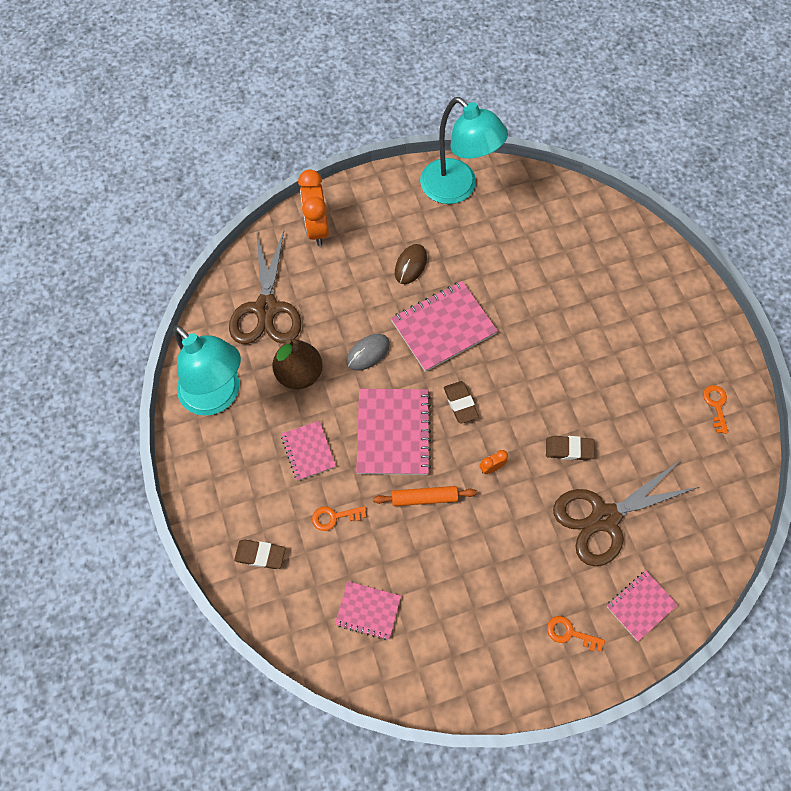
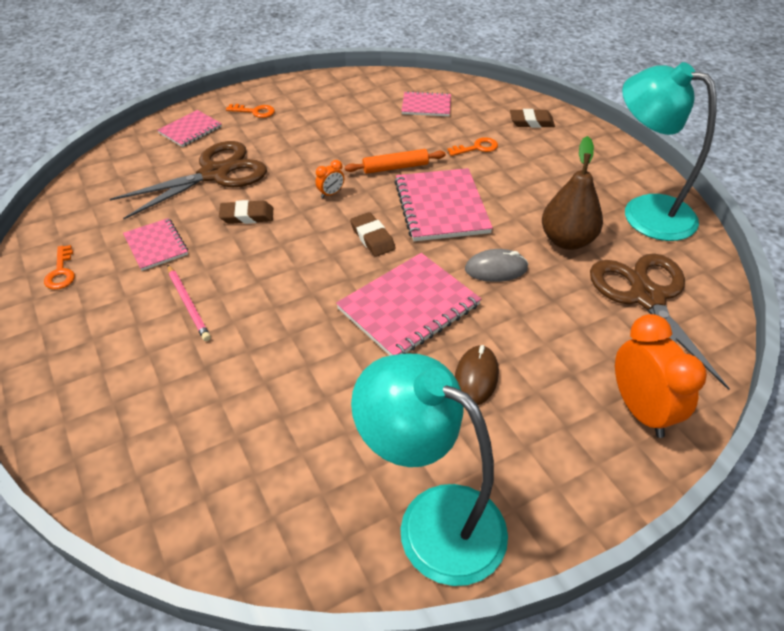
camera: 170 degrees right, 20 degrees down
pink notebook [281,421,336,481] -> pink notebook moved to [123,218,188,271]
grey mouse [347,334,390,371] -> grey mouse turned 45 degrees clockwise [465,249,528,282]
none -> pink pencil [168,265,211,341]

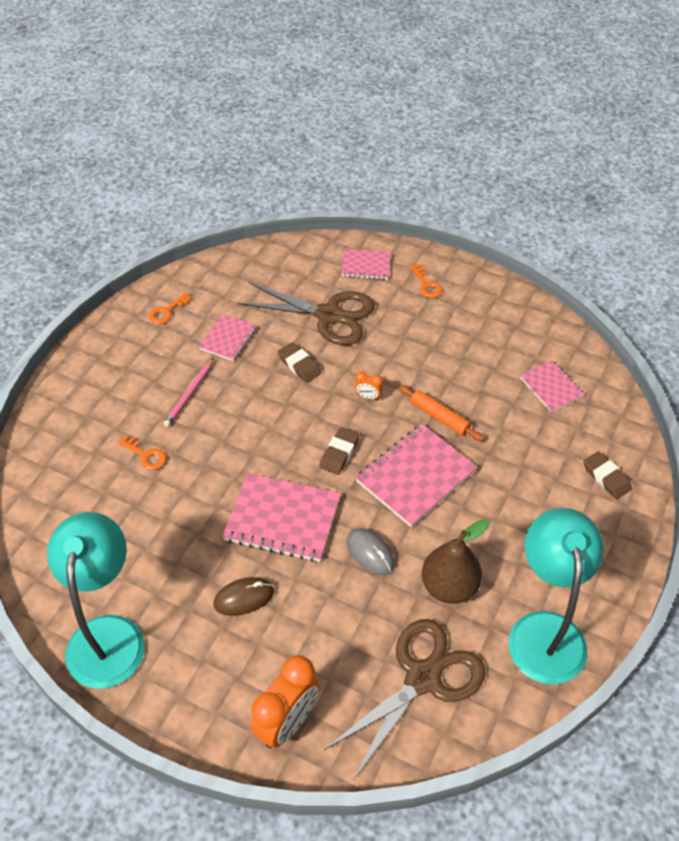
camera: 55 degrees right, 5 degrees up
orange key [447,137,498,156] -> orange key moved to [118,435,167,470]

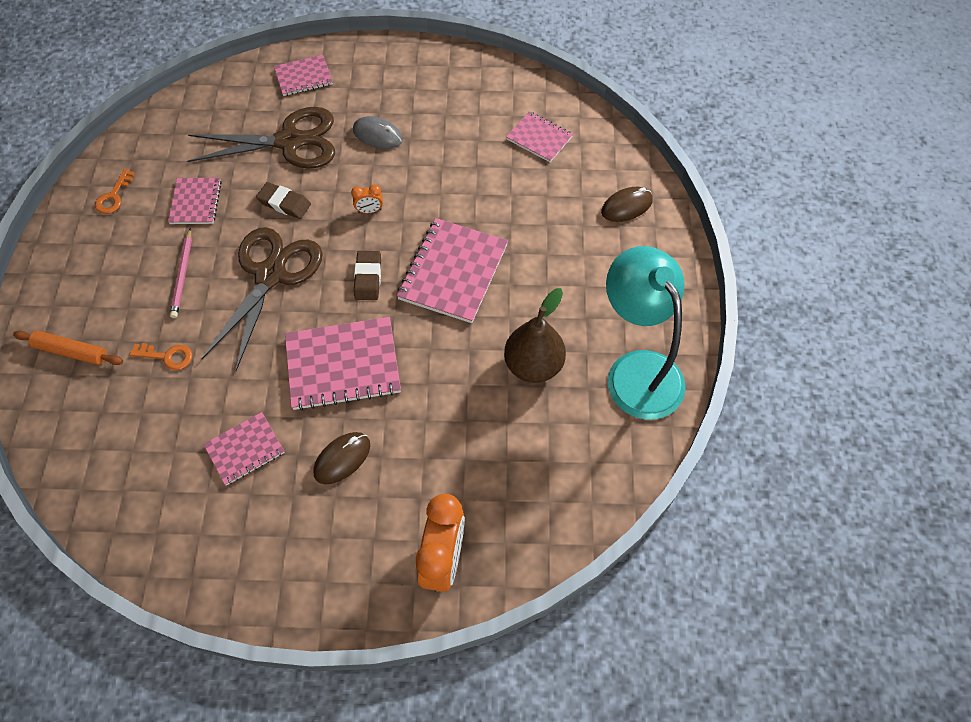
camera: 25 degrees left, 10 degrees up
turquoise lamp [47,512,145,689] -> none
brown scissors [324,619,485,779] -> brown scissors moved to [201,227,323,371]
grey mouse [347,528,394,575] -> grey mouse moved to [353,116,403,149]
orange rolling pin [399,385,484,441] -> orange rolling pin moved to [13,330,123,365]
orange key [410,264,442,298] -> none
brown eraser [583,451,632,500] -> brown mouse [601,187,653,222]
none -> pink notebook [203,412,285,486]

